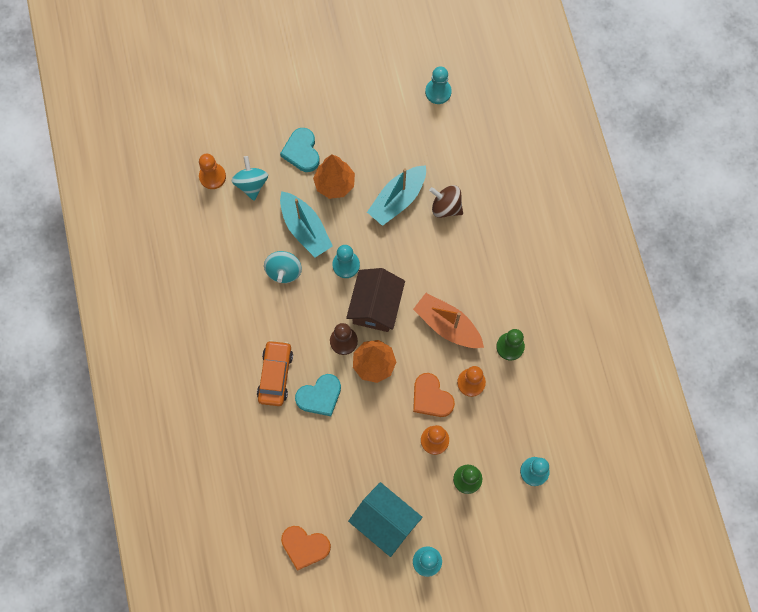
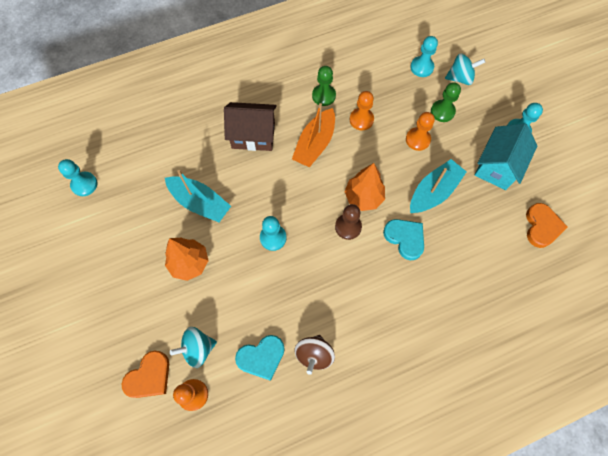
camera: 100 degrees left, 5 degrees down
orange car [257,340,293,406] -> none
turquoise spinning top [264,251,302,283] -> turquoise spinning top moved to [445,54,485,85]
turquoise heart [280,128,319,172] -> turquoise heart moved to [235,335,285,381]
turquoise boat [280,191,333,257] -> turquoise boat moved to [410,159,467,213]
brown house [346,268,405,332] -> brown house moved to [224,102,277,151]
orange heart [413,373,455,417] -> orange heart moved to [121,350,169,398]
brown spinning top [429,185,463,218] -> brown spinning top moved to [294,335,335,375]

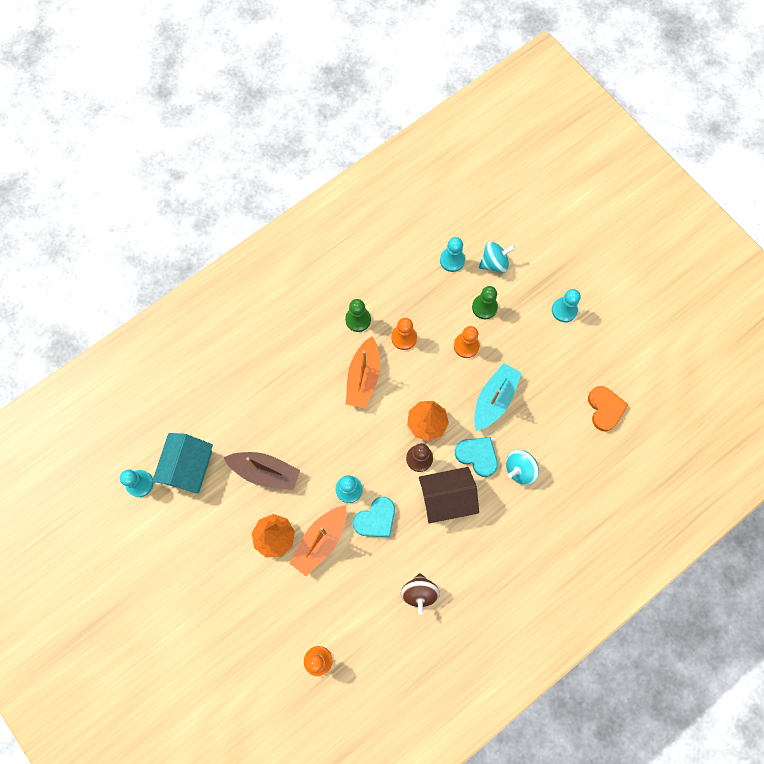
camera: 15 degrees left, 5 degrees up
orange heart [121,350,169,398] -> none
turquoise boat [165,170,231,222] -> brown boat [224,452,300,490]
turquoise spinning top [170,327,217,368] -> turquoise spinning top moved to [506,450,539,485]
brown house [224,102,277,151] -> brown house moved to [419,467,479,523]
turquoise heart [235,335,285,381] -> turquoise heart moved to [353,497,395,537]
turquoise house [475,123,537,190] -> turquoise house moved to [152,433,213,493]
none -> orange boat [289,505,347,577]

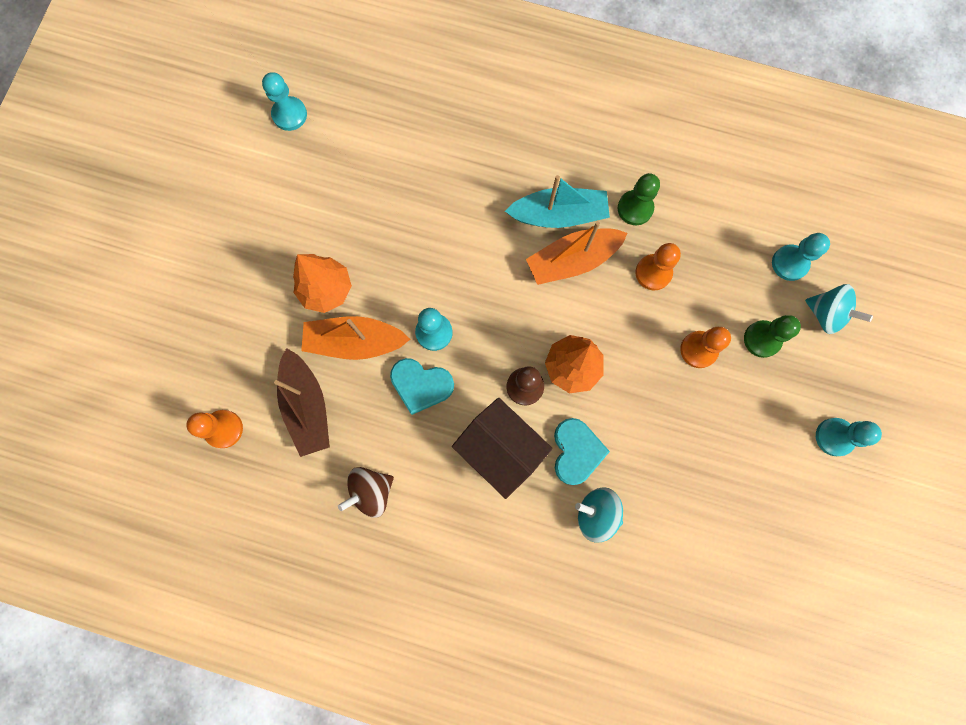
camera: 55 degrees right, 5 degrees up
turquoise house [152,433,213,493] -> none
brown boat [224,452,300,490] -> brown boat moved to [274,348,330,457]
turquoise boat [474,363,522,431] -> turquoise boat moved to [505,175,610,228]
orange heart [588,386,629,431] -> none

